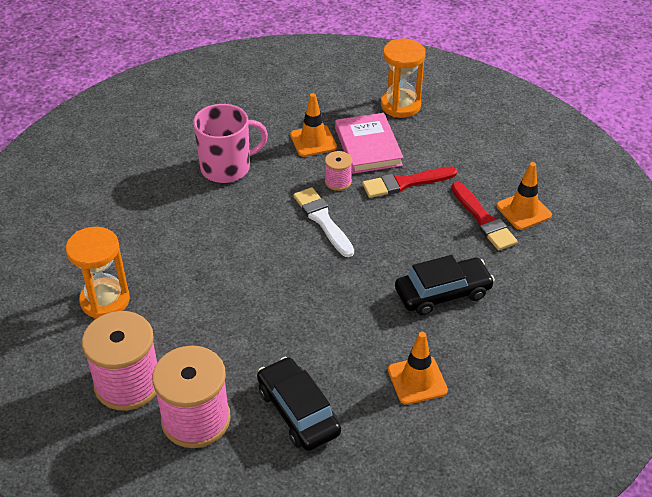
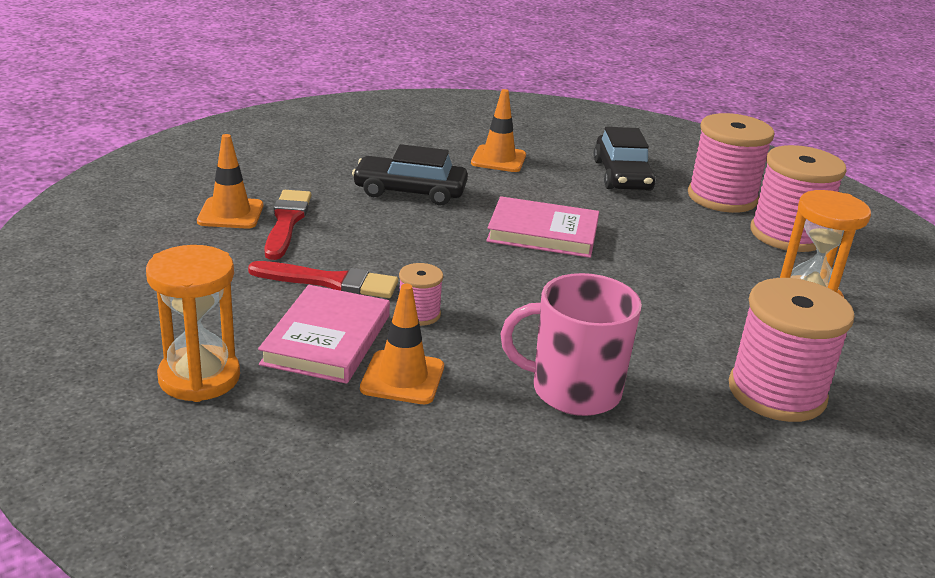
camera: 155 degrees left, 15 degrees down
white brush [293,187,354,257] -> none
none -> pink book [486,196,599,258]
none -> pink spool [729,278,855,422]

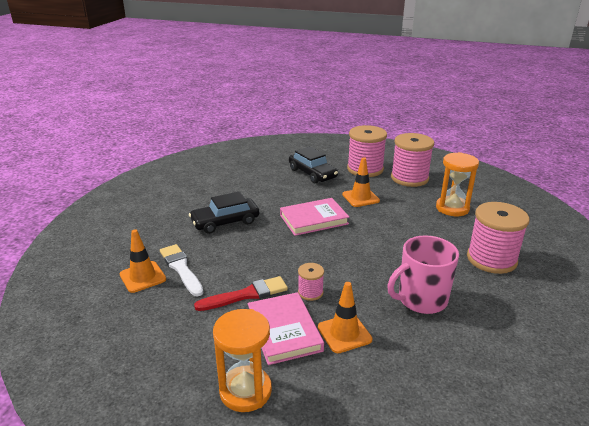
camera: 30 degrees left, 0 degrees up
red brush [265,190,311,260] -> white brush [160,244,203,297]
orange traffic cone [471,89,526,172] -> orange traffic cone moved to [342,157,380,207]

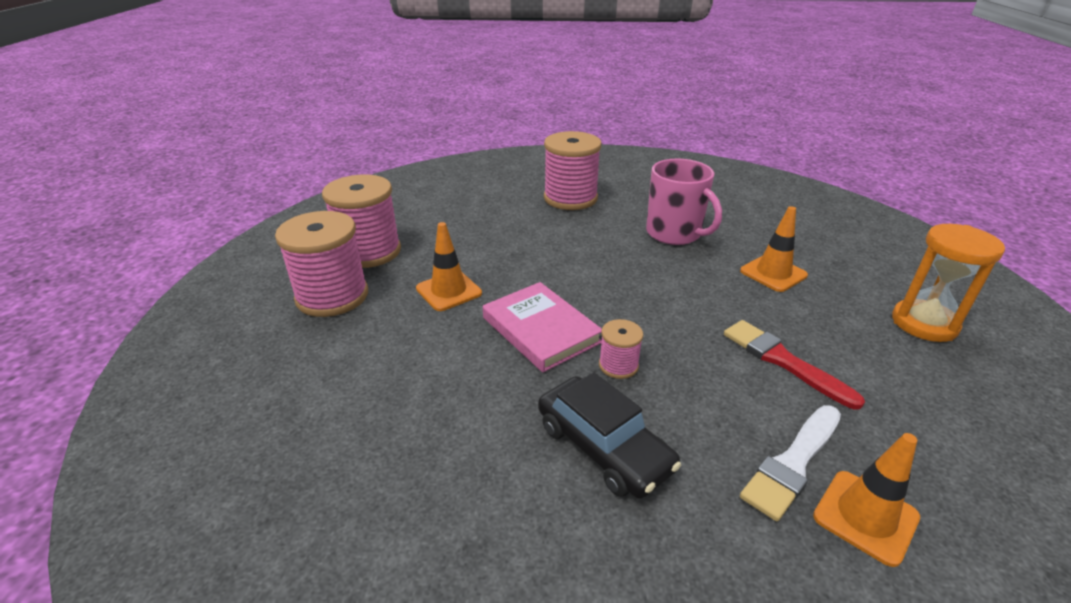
camera: 105 degrees left, 5 degrees up
pink book [247,292,324,365] -> none
black car [289,146,338,183] -> none
pink spool [298,263,324,301] -> pink spool moved to [599,319,643,379]
orange hourglass [436,152,479,216] -> none

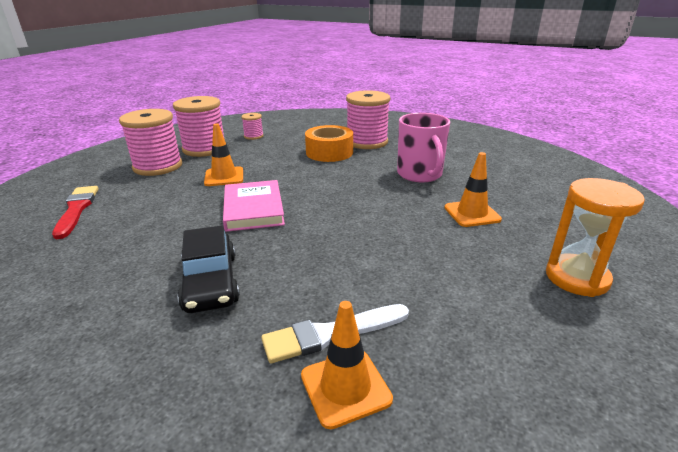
camera: 25 degrees right, 5 degrees down
pink spool [599,319,643,379] -> pink spool moved to [241,113,264,140]
red brush [724,320,865,409] -> red brush moved to [52,186,99,239]
none -> orange tape [305,125,353,162]

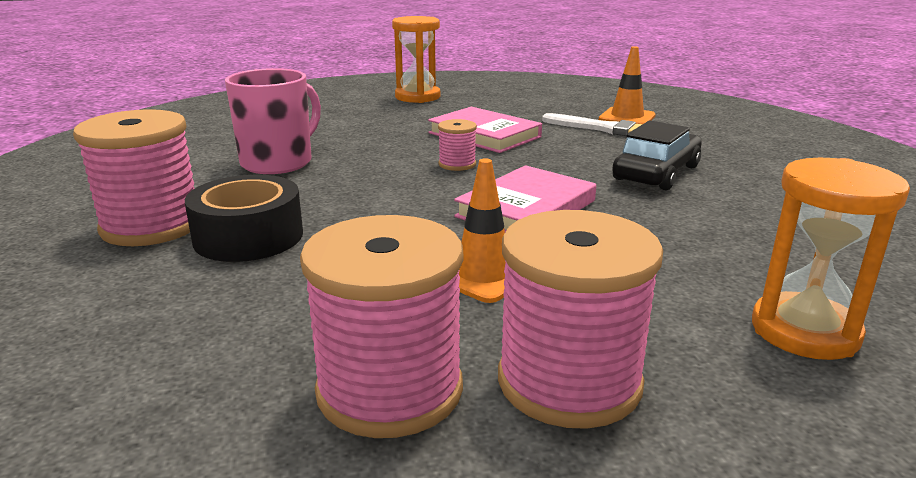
camera: 130 degrees left, 5 degrees down
red brush [52,186,99,239] -> orange hourglass [752,158,910,360]
pink spool [241,113,264,140] -> pink spool moved to [438,119,477,171]
orange tape [305,125,353,162] -> black tape [185,175,303,262]
orange traffic cone [444,152,502,227] -> none
none -> pink book [428,107,542,153]

